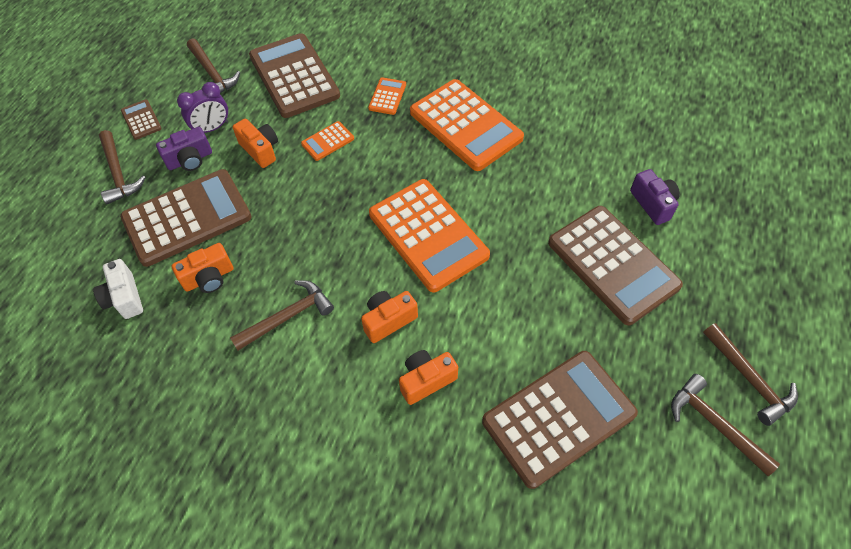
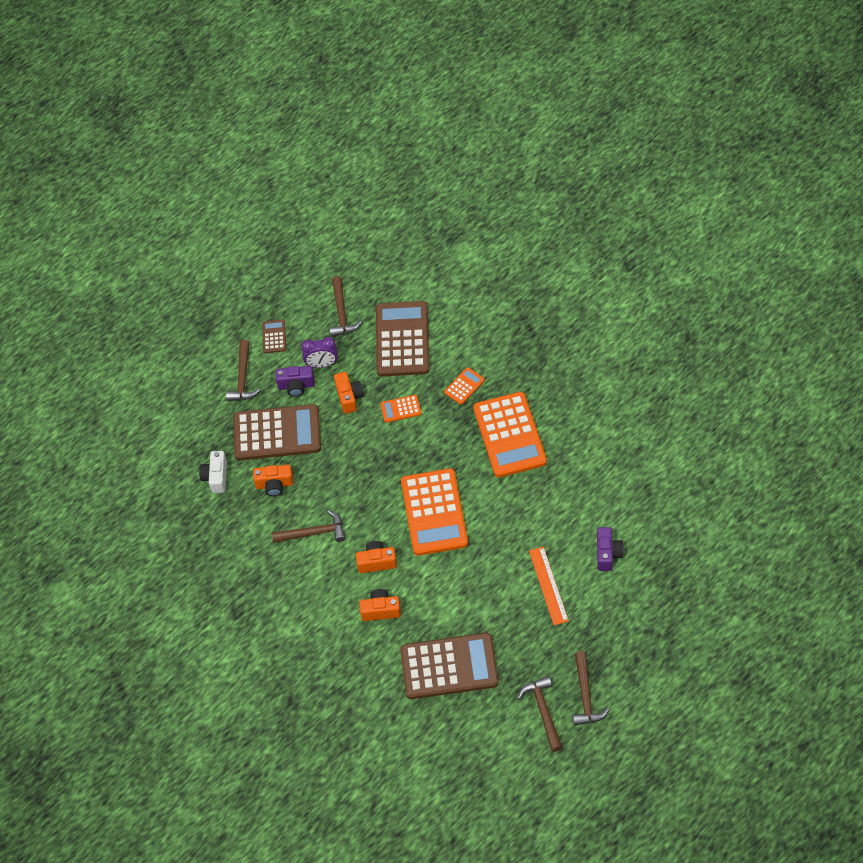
camera: 30 degrees right, 0 degrees up
brown calculator [548,206,683,325] -> orange ruler [529,547,569,625]

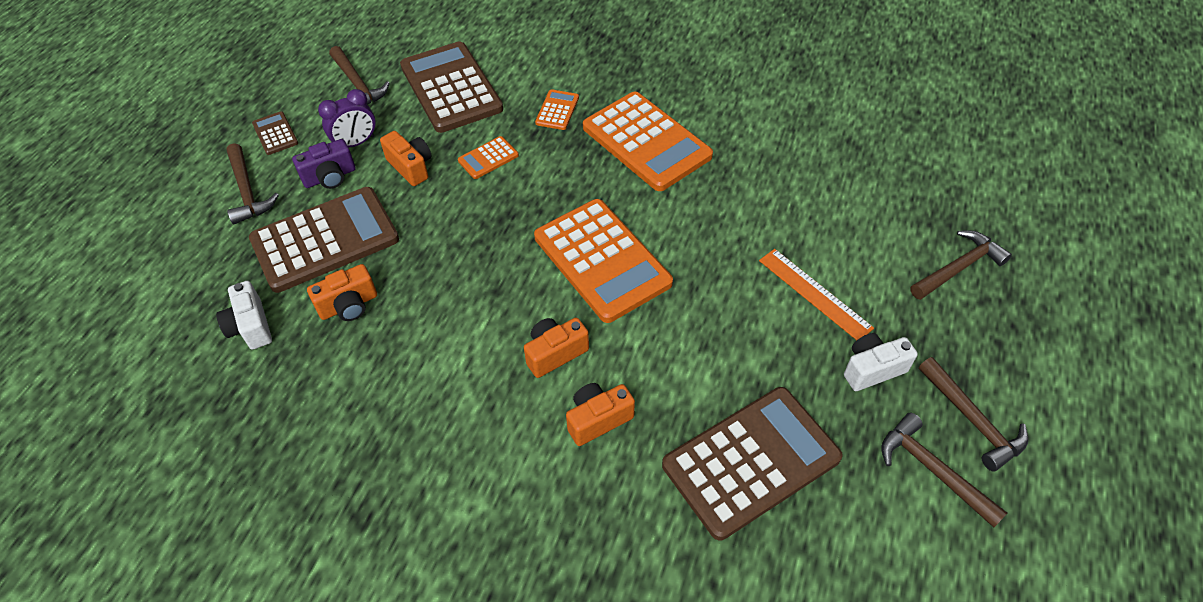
camera: 30 degrees left, 5 degrees down
brown hammer [272,510,346,543] -> brown hammer moved to [910,230,1012,300]
purple camera [597,527,624,571] -> none
none -> white camera [844,333,918,391]

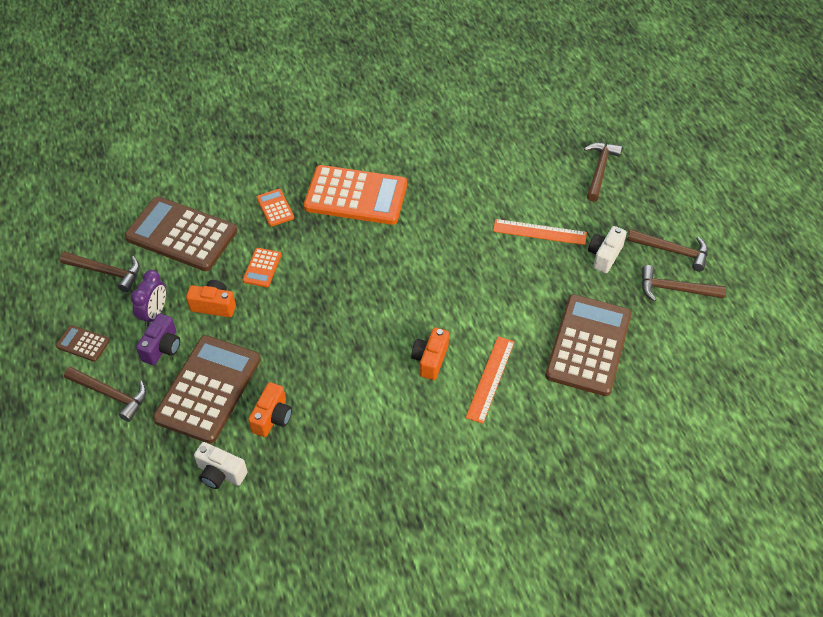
camera: 40 degrees left, 0 degrees up
orange calculator [534,199,673,323] -> none
orange camera [566,383,635,446] -> orange ruler [466,336,515,424]

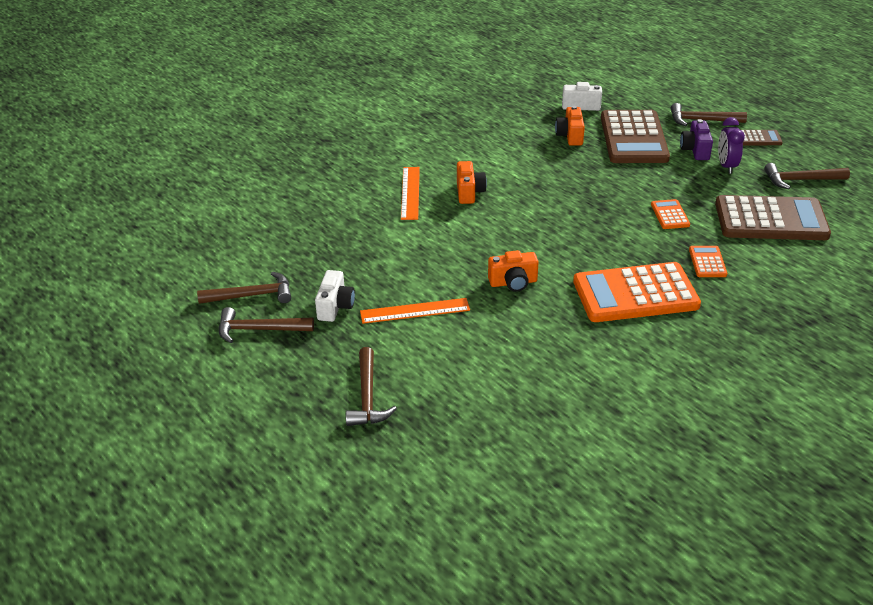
camera: 160 degrees right, 15 degrees down
orange camera [186,280,236,317] -> orange camera moved to [488,250,539,292]
orange calculator [257,189,294,227] -> orange calculator turned 135 degrees counterclockwise [689,246,727,277]
brown calculator [545,294,632,396] -> none

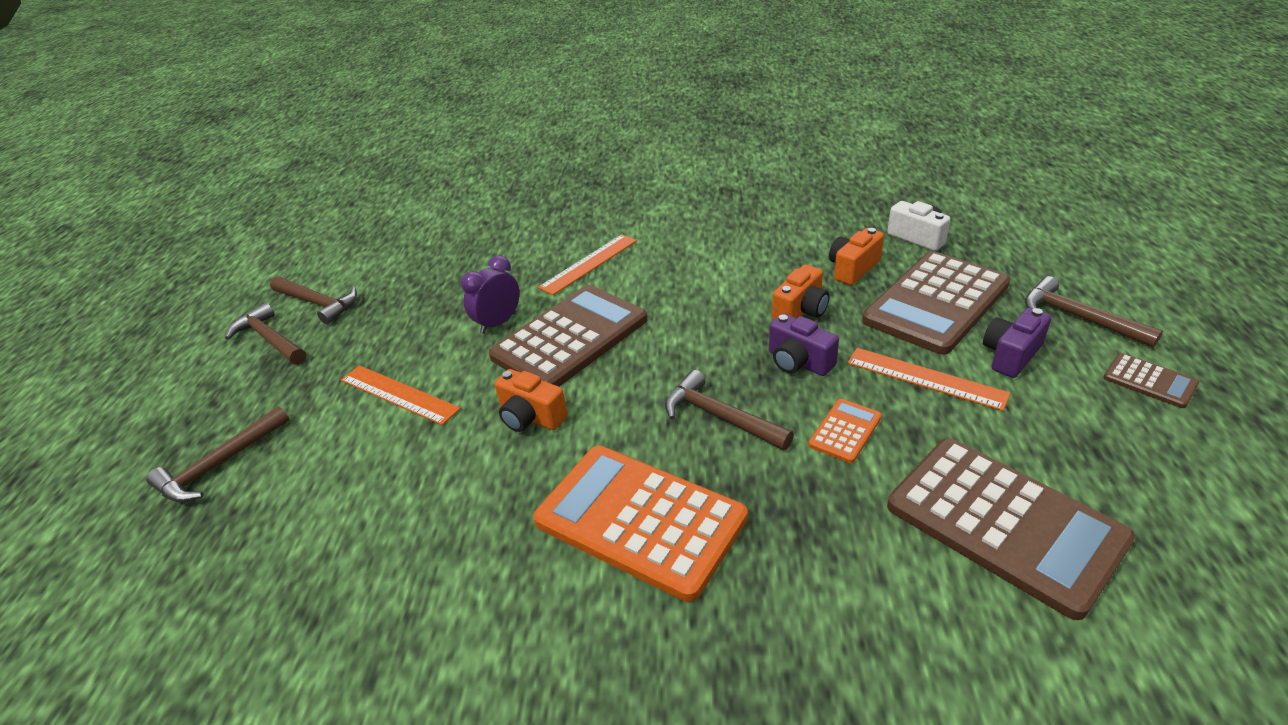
camera: 45 degrees right, 0 degrees up
white camera [315,270,355,322] -> none
orange camera [457,161,487,204] -> orange camera moved to [772,264,830,320]
orange calculator [689,246,727,277] -> none
purple clock [718,117,745,174] -> purple clock moved to [461,256,520,334]
brown hammer [764,163,850,189] -> brown hammer moved to [665,370,794,450]
none -> brown calculator [489,285,648,387]
none -> purple camera [769,313,839,376]
none -> orange ruler [847,348,1011,411]

